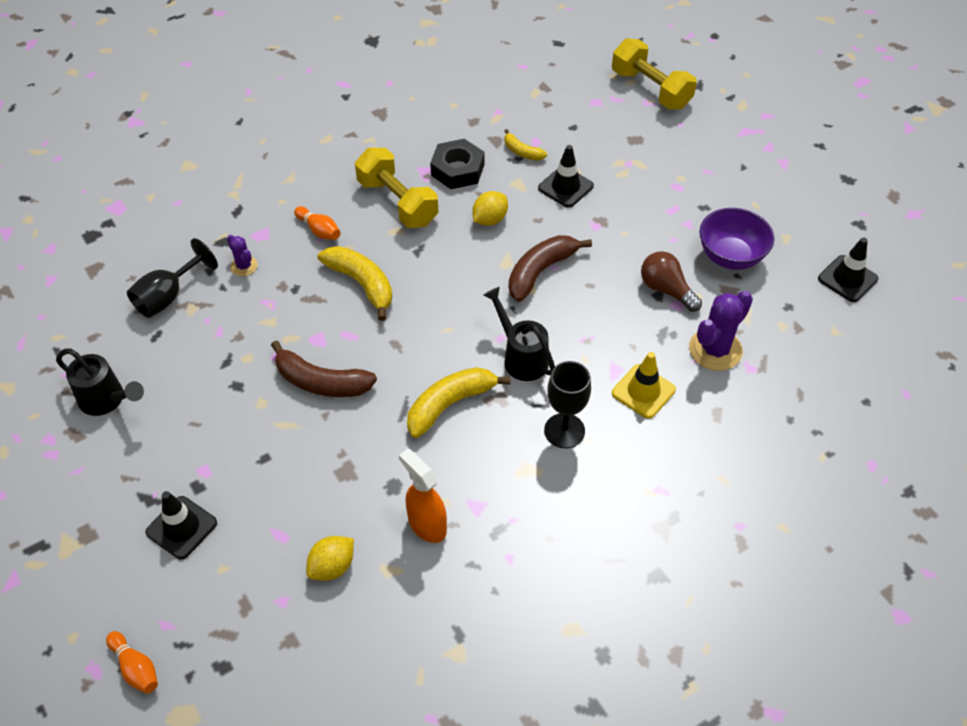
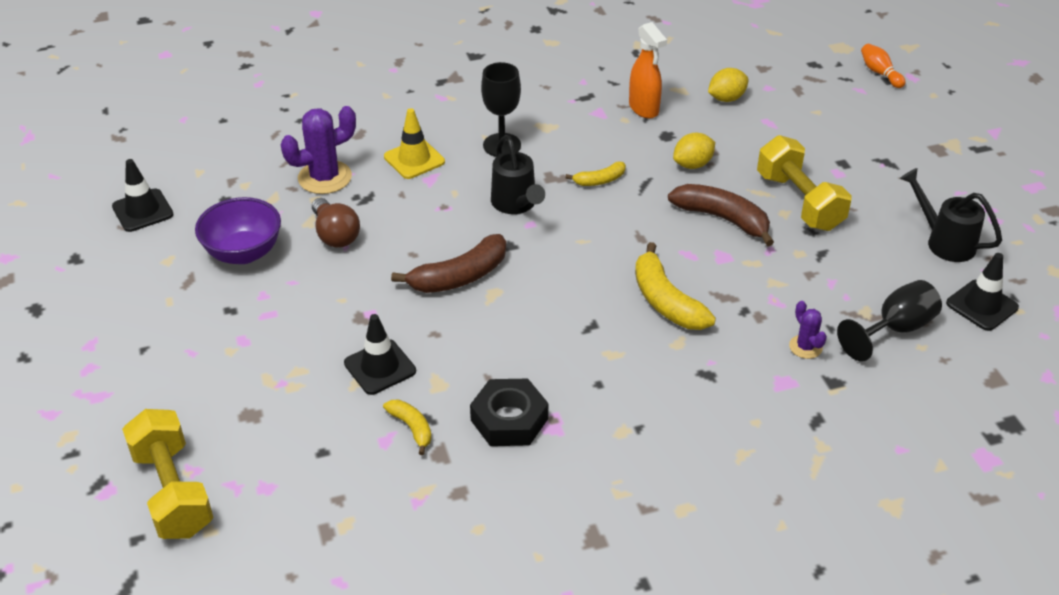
camera: 165 degrees left, 10 degrees down
black traffic cone [146,491,217,559] -> black traffic cone moved to [946,253,1019,331]
orange bowling pin [294,206,340,240] -> none
yellow dumbbell [355,148,438,228] -> yellow dumbbell moved to [757,135,852,231]
yellow banana [407,367,510,438] -> yellow banana [565,161,626,186], size x0.55
yellow lemon [473,191,508,226] -> yellow lemon moved to [673,133,715,169]

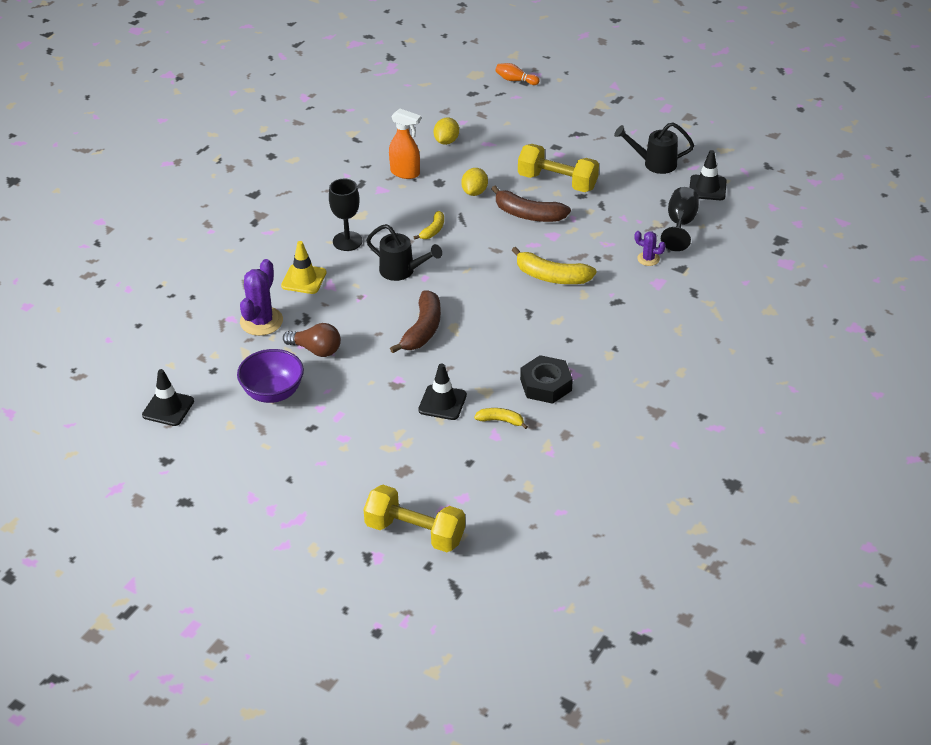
camera: 40 degrees left, 0 degrees up
brown banana [668,184,774,246] -> brown banana turned 150 degrees counterclockwise [492,185,571,222]

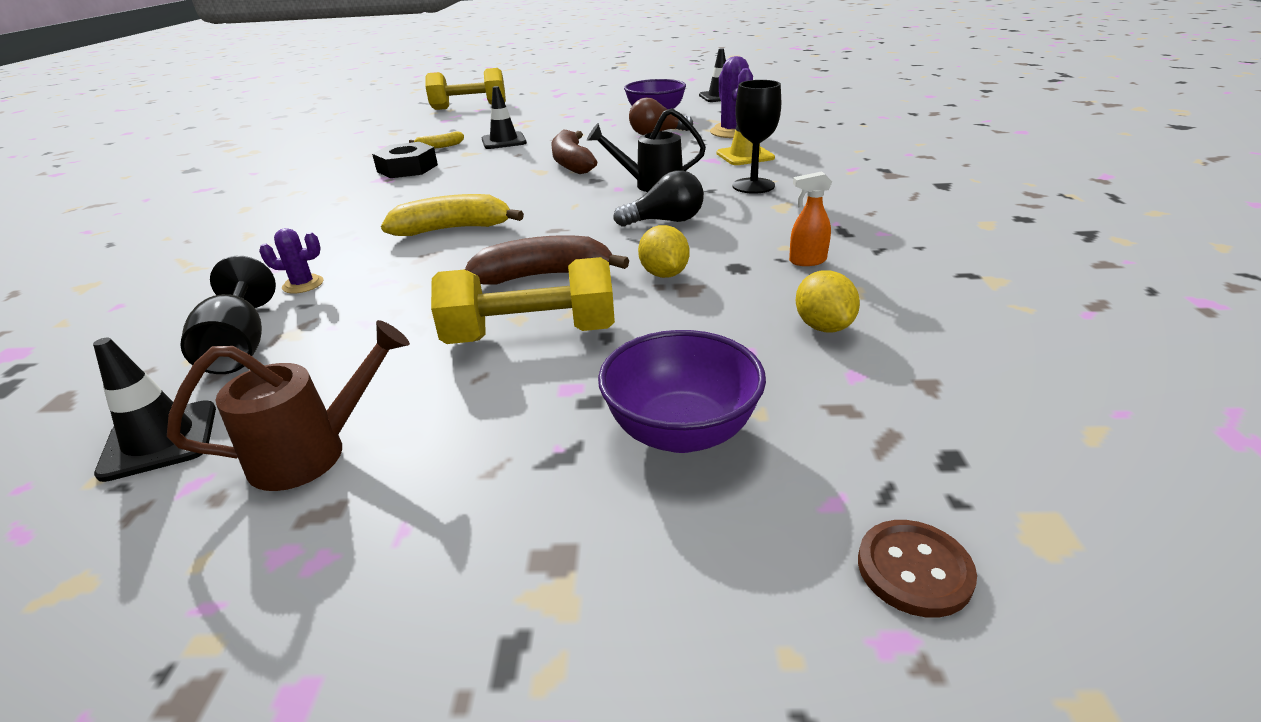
camera: 150 degrees right, 10 degrees down
orange spray bottle [389,109,421,179] -> orange spray bottle [789,171,832,266], size x0.64
yellow banana [414,211,444,240] -> black light bulb [613,170,704,227]
orange bowling pin [495,63,540,85] -> brown button [858,520,977,617]
black watering can [614,122,694,174] -> brown watering can [167,320,410,491]
none -> purple bowl [598,330,766,453]

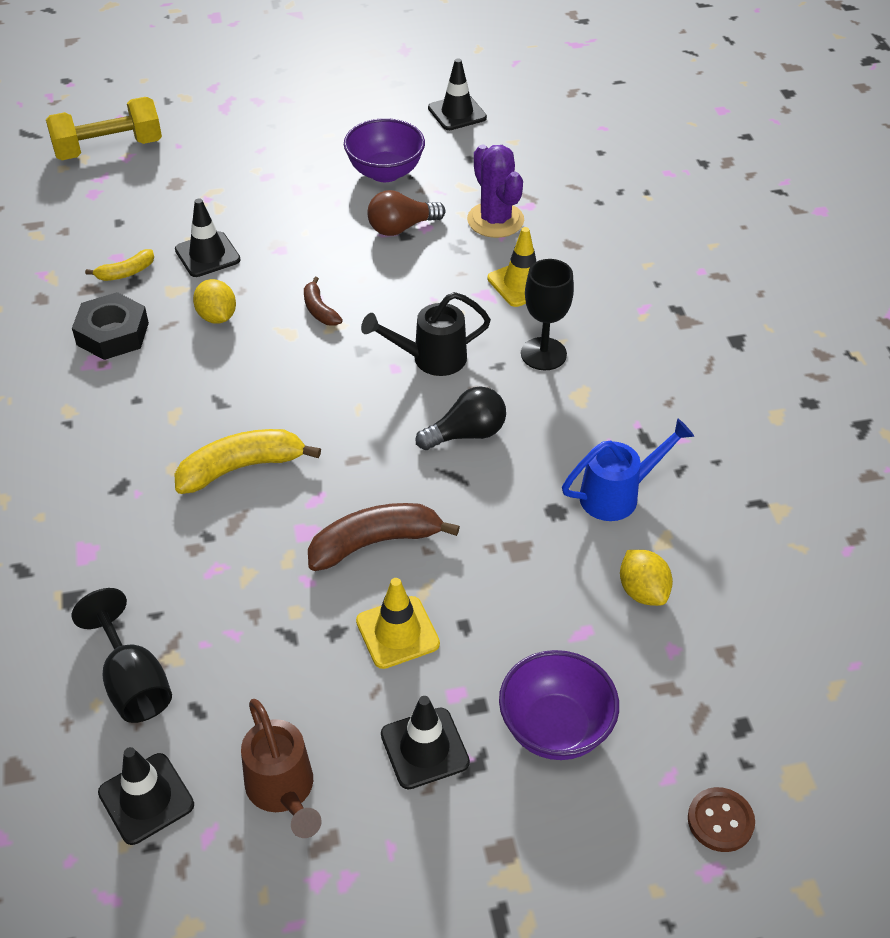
camera: 15 degrees left, 15 degrees up
brown watering can [167,320,410,491] -> brown watering can turned 105 degrees clockwise [241,699,322,838]
purple cactus [259,228,324,294] -> none
yellow dumbbell [431,257,615,344] -> yellow traffic cone [356,578,440,669]
brown banana [551,129,597,174] -> brown banana [304,277,343,326], size x0.55
yellow lemon [638,225,689,278] -> yellow lemon moved to [193,279,236,324]
orange spray bottle [789,171,832,266] -> blue watering can [562,418,694,521]
none -> black traffic cone [381,696,470,789]

